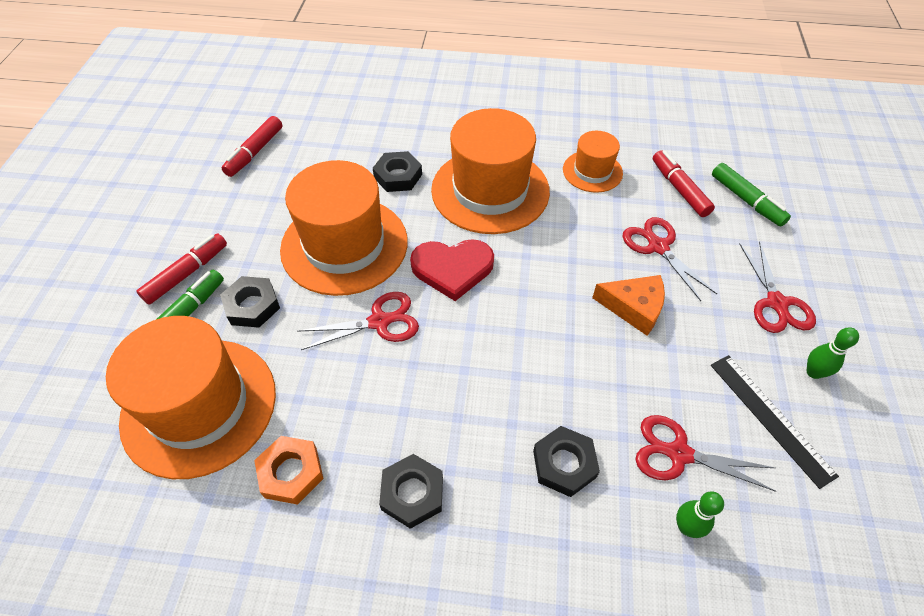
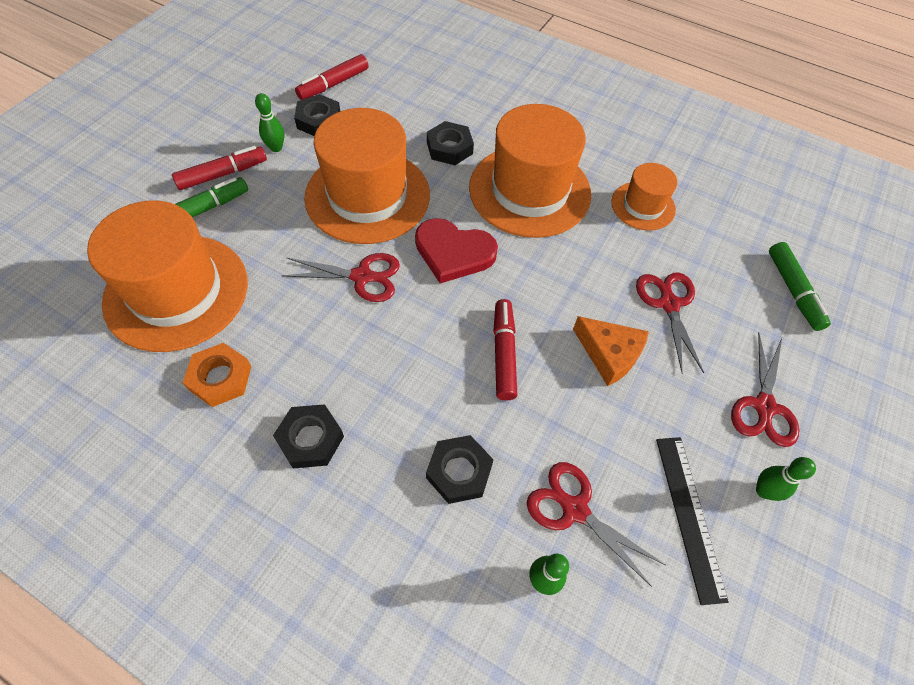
camera: 20 degrees right, 5 degrees up
black nut [220,276,280,328] -> black nut moved to [294,94,340,136]
red marker [653,150,715,217] -> red marker moved to [494,299,517,401]
none -> green bowling pin [255,93,284,152]

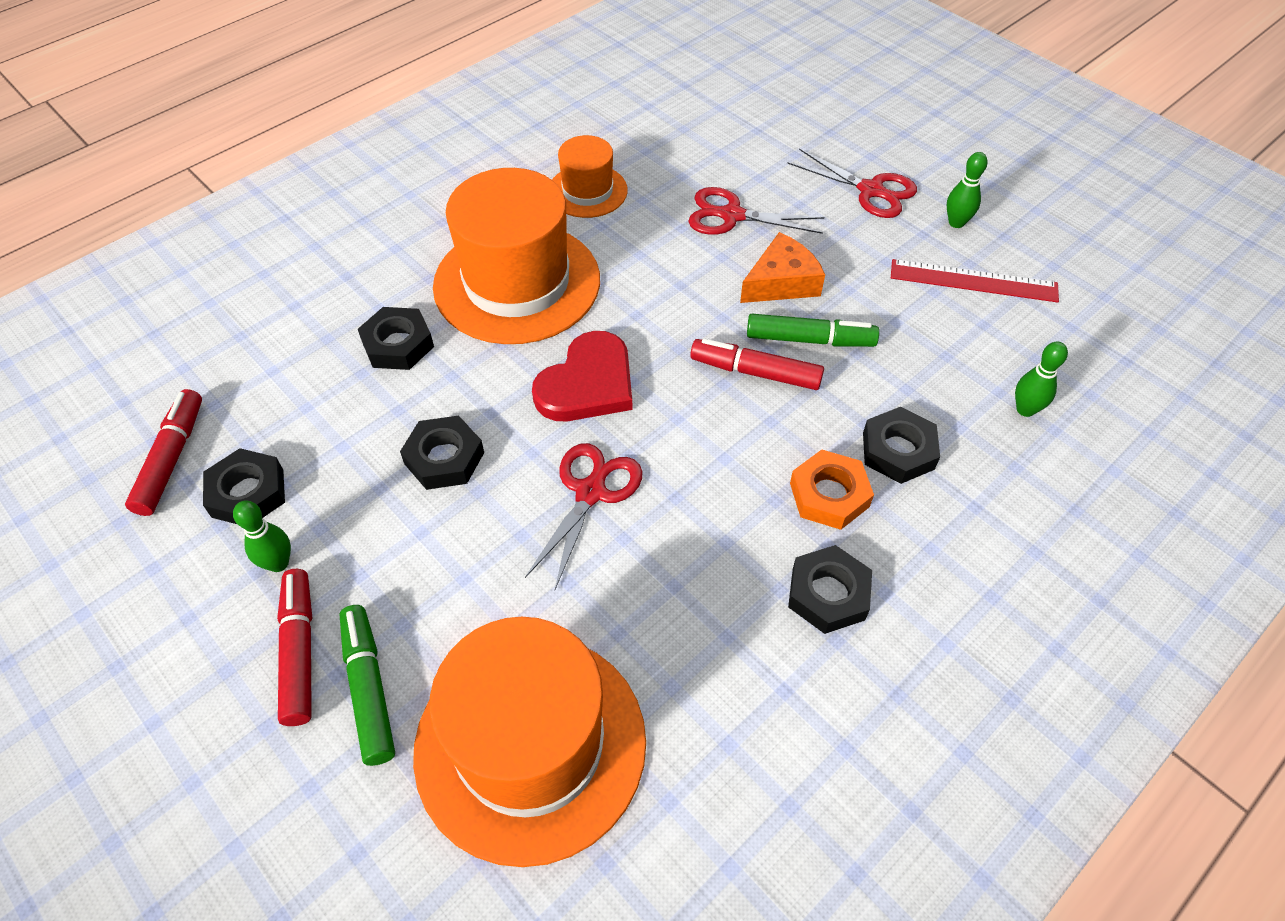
camera: 70 degrees left, 5 degrees down
orange nut [183,343,251,407] -> orange nut moved to [790,450,874,530]
red marker [295,54,368,100] -> red marker turned 150 degrees counterclockwise [125,389,202,516]
orange hat [304,108,430,244] -> black nut [400,415,484,490]
red scissors [527,462,665,587] -> none
black ruler [656,437,729,605] -> red ruler [891,259,1059,303]
green marker [769,242,831,331] -> green marker moved to [747,314,879,347]

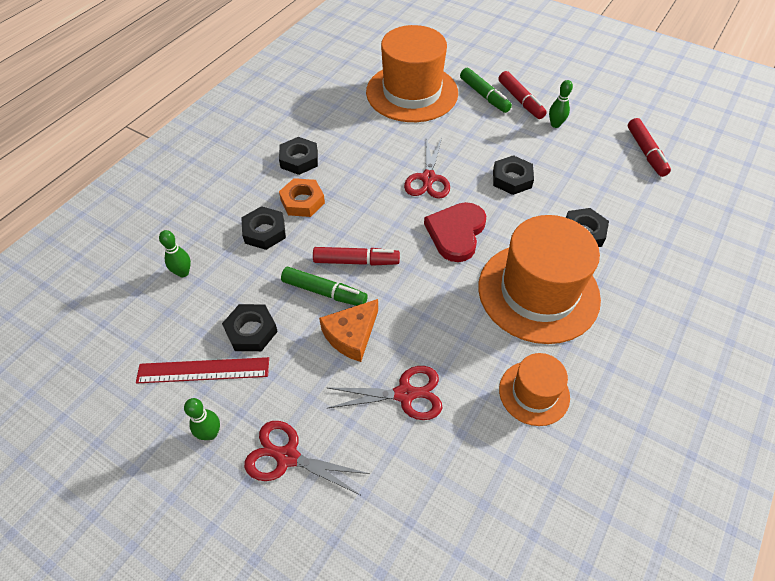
camera: 165 degrees right, 0 degrees up
black nut [203,448,285,524] -> black nut moved to [222,304,278,351]
green marker [747,314,879,347] -> green marker turned 150 degrees counterclockwise [281,267,368,306]

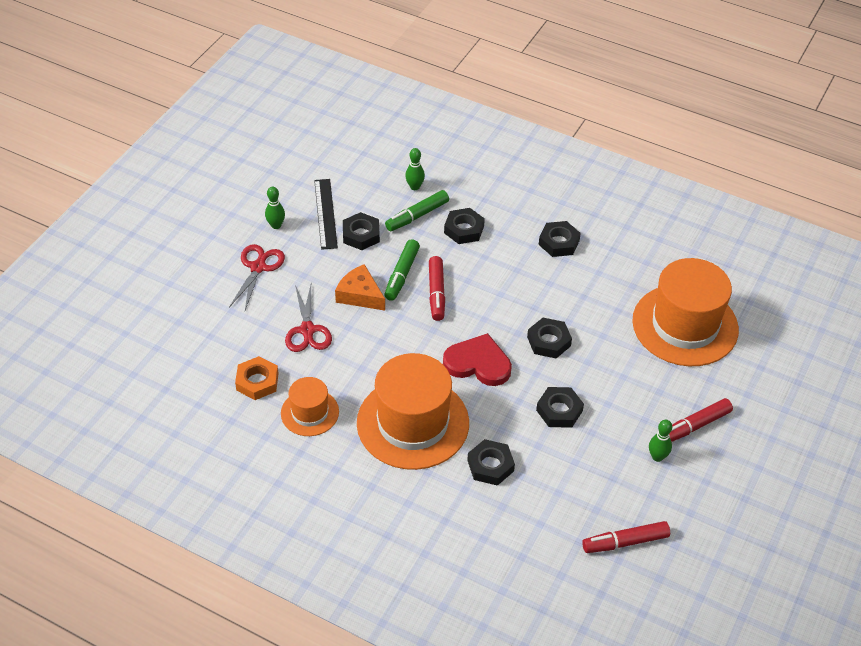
camera: 85 degrees right, 5 degrees down
red ruler [136,357,269,384] -> black ruler [314,179,338,250]
orange nut [279,178,325,217] -> orange nut moved to [235,356,279,400]
red scissors [404,136,450,199] -> black nut [527,318,572,358]
green marker [460,68,512,113] -> green marker moved to [385,190,449,231]

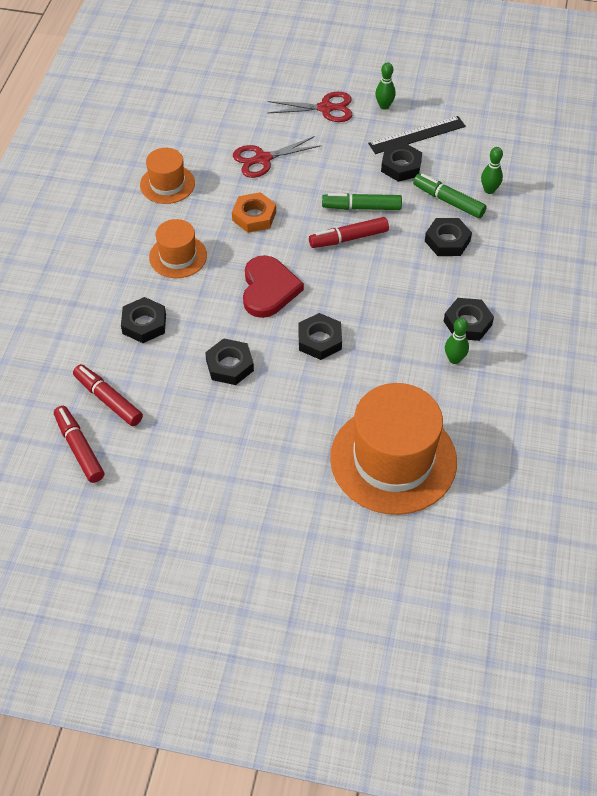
camera: 75 degrees right, 5 degrees up
orange nut [235,356,279,400] -> orange nut moved to [232,192,276,233]
orange cheese [335,264,385,311] -> none
orange hat [357,353,469,470] -> orange hat [149,219,207,278], size x0.52
green bowling pin [649,420,672,462] -> green bowling pin moved to [445,318,469,364]
red marker [669,398,733,442] -> red marker moved to [73,364,143,426]

